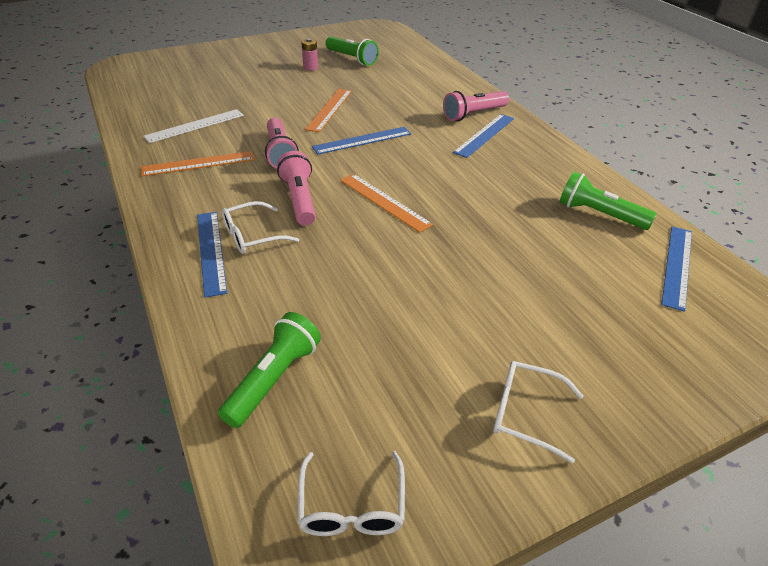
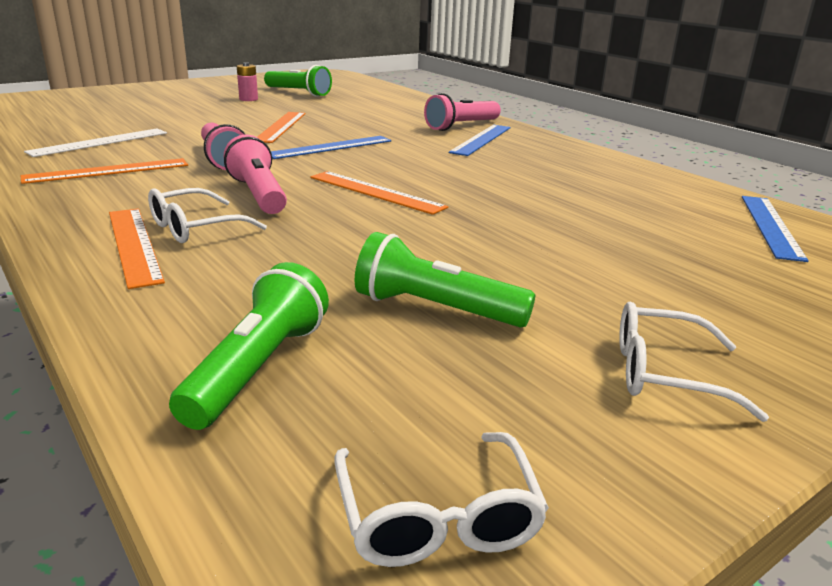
camera: 10 degrees left, 15 degrees down
blue ruler [197,212,227,297] -> orange ruler [109,208,165,289]
green flashlight [559,172,657,230] -> green flashlight moved to [355,232,536,328]

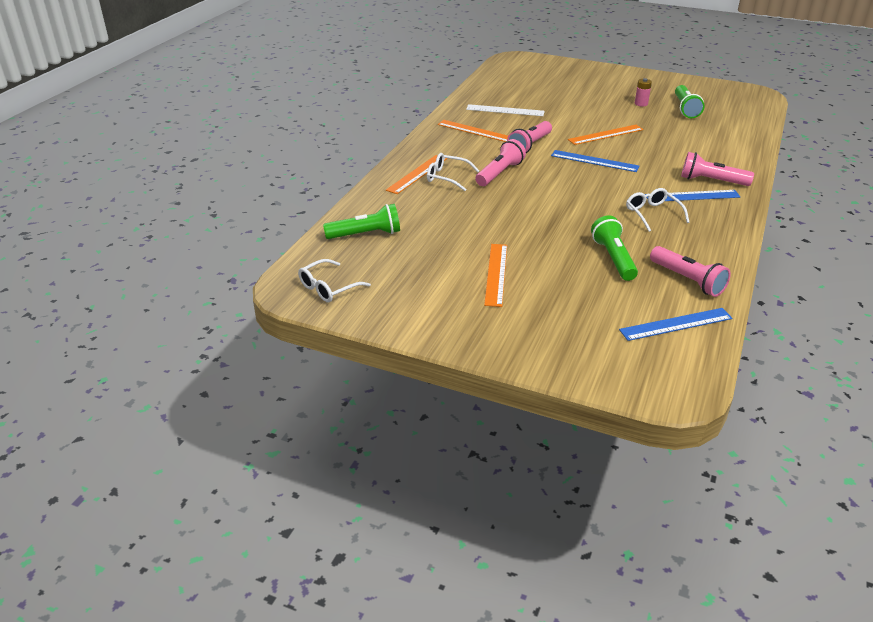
camera: 60 degrees right, 10 degrees up
orange ruler [310,171,448,215] -> orange ruler moved to [484,244,507,307]
green flashlight [355,232,536,328] -> green flashlight moved to [591,216,638,281]
white glasses [619,302,769,422] -> white glasses moved to [626,188,690,232]
none -> pink flashlight [650,246,731,297]

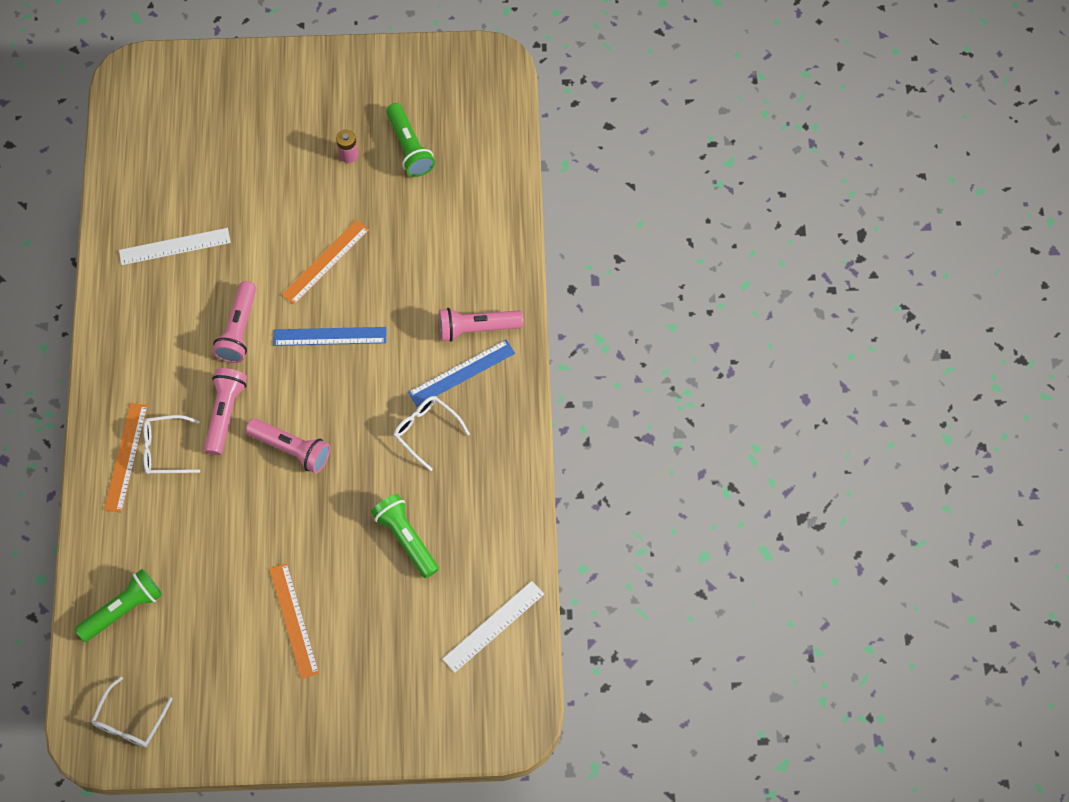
camera: 25 degrees left, 30 degrees up
orange ruler [438,120,508,142] -> none
blue ruler [619,308,732,341] -> white ruler [443,581,544,673]
pink flashlight [650,246,731,297] -> pink flashlight moved to [246,418,330,473]

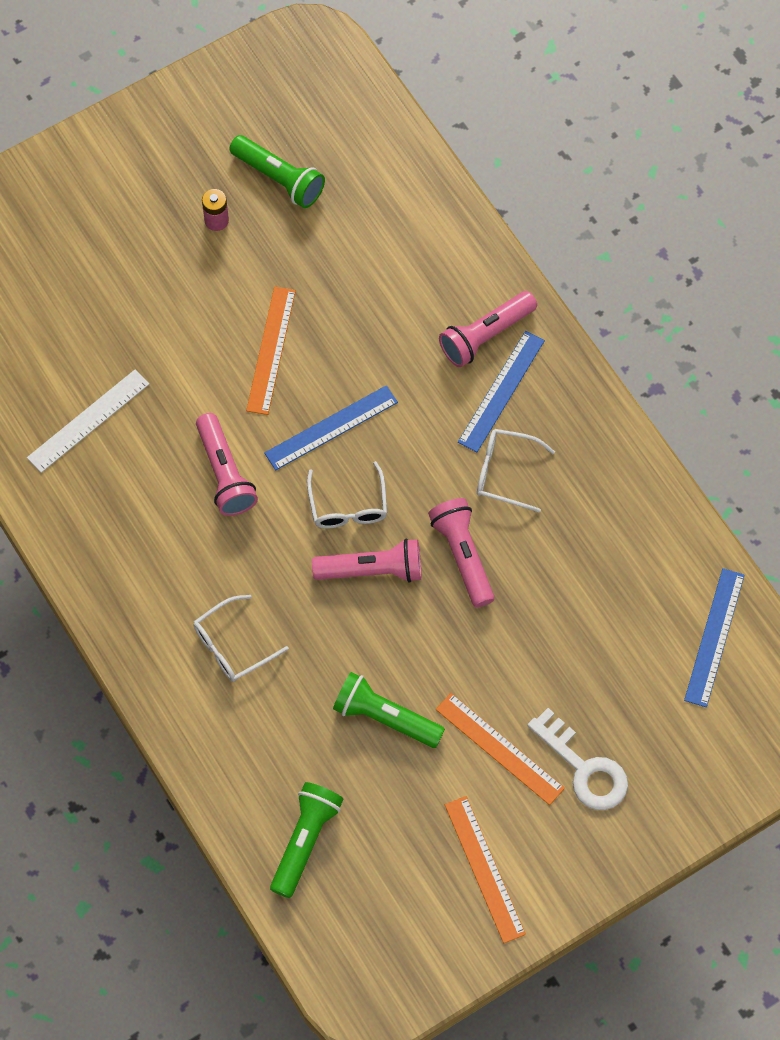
camera: 30 degrees left, 0 degrees up
white glasses [91,676,172,747] -> white glasses moved to [307,461,387,529]
orange ruler [104,403,148,513] -> orange ruler moved to [445,796,526,943]
pink flashlight [204,368,247,455] -> pink flashlight moved to [428,498,494,608]
green flashlight [371,494,439,578] -> green flashlight moved to [333,672,445,748]
white ruler [443,581,544,673] -> blue ruler [684,568,745,707]
none -> white key [527,708,628,810]

